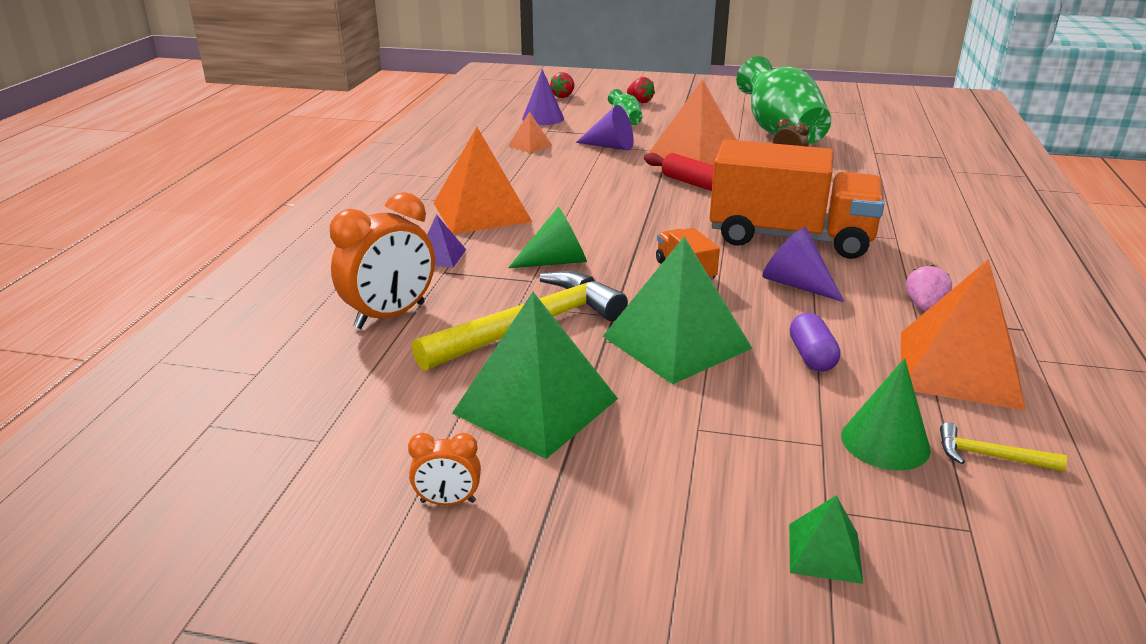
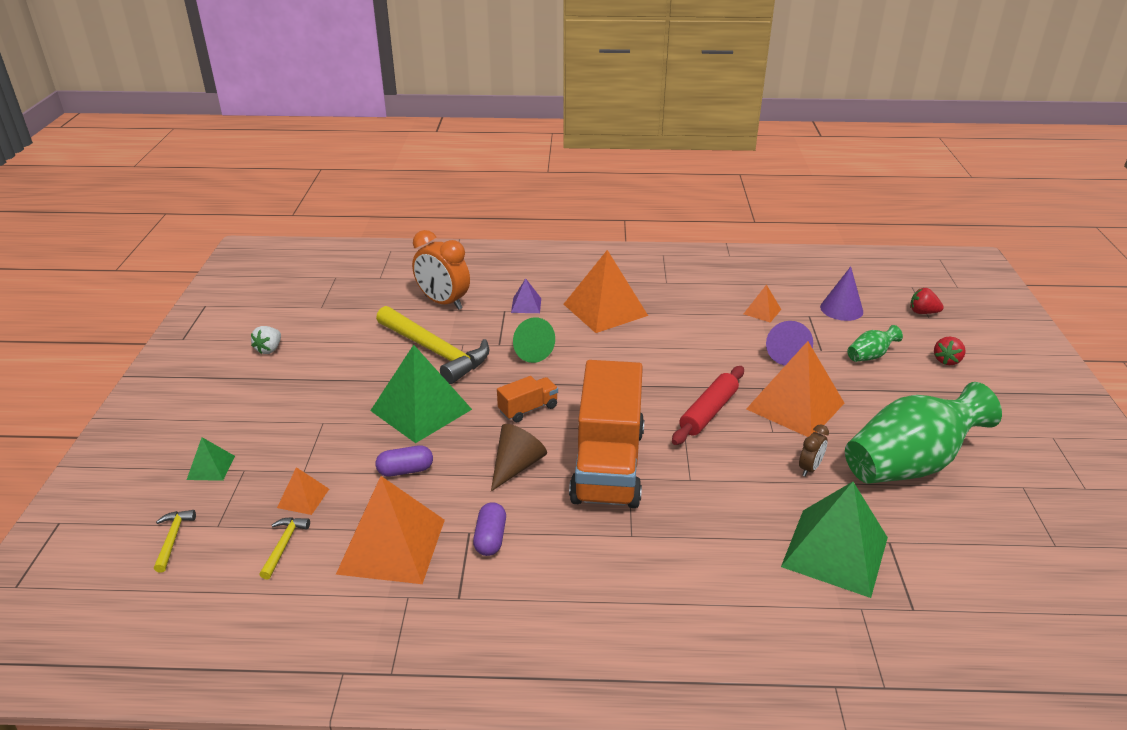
camera: 80 degrees right, 5 degrees up
orange clock [408,433,481,505] -> white strawberry [251,326,281,354]
green pyramid [452,292,618,459] -> green pyramid moved to [781,482,888,598]
purple cone [762,227,844,302] -> brown cone [491,424,547,491]
green cone [841,358,931,470] -> orange pyramid [277,467,329,515]
pink strawberry [906,265,952,311] -> purple capsule [473,502,506,556]
none -> yellow hammer [154,510,196,573]

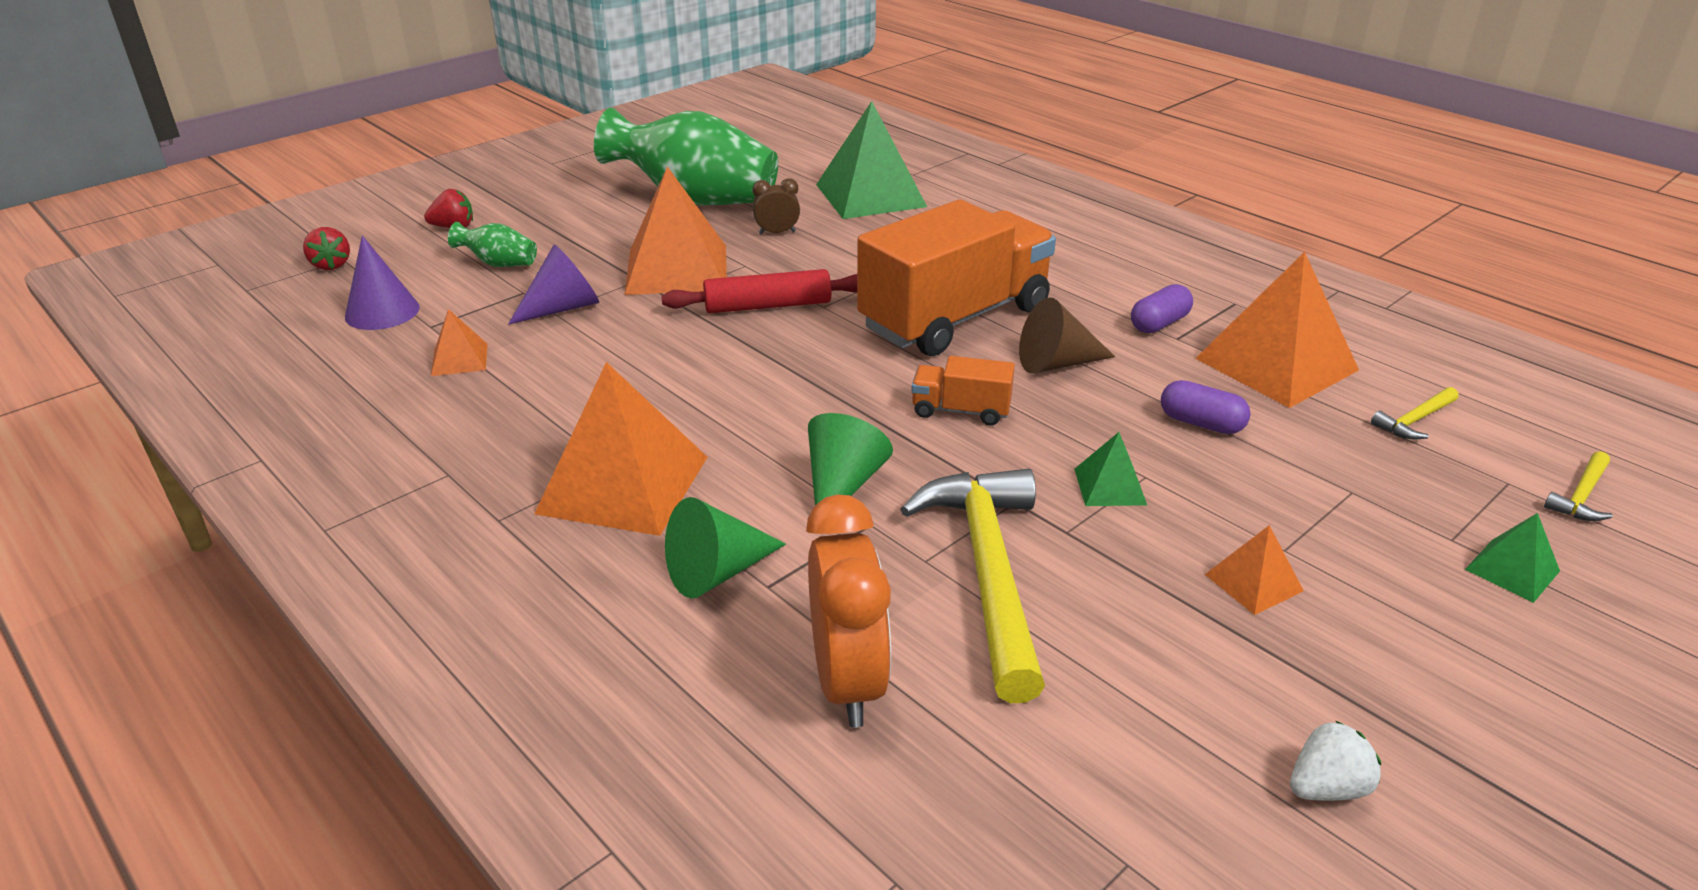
camera: 135 degrees left, 0 degrees up
orange pyramid [277,467,329,515] -> orange pyramid moved to [1205,525,1304,615]
green pyramid [370,345,472,443] -> green pyramid [1074,432,1147,506], size x0.47
purple pyramid [511,278,541,313] -> green cone [665,497,786,598]

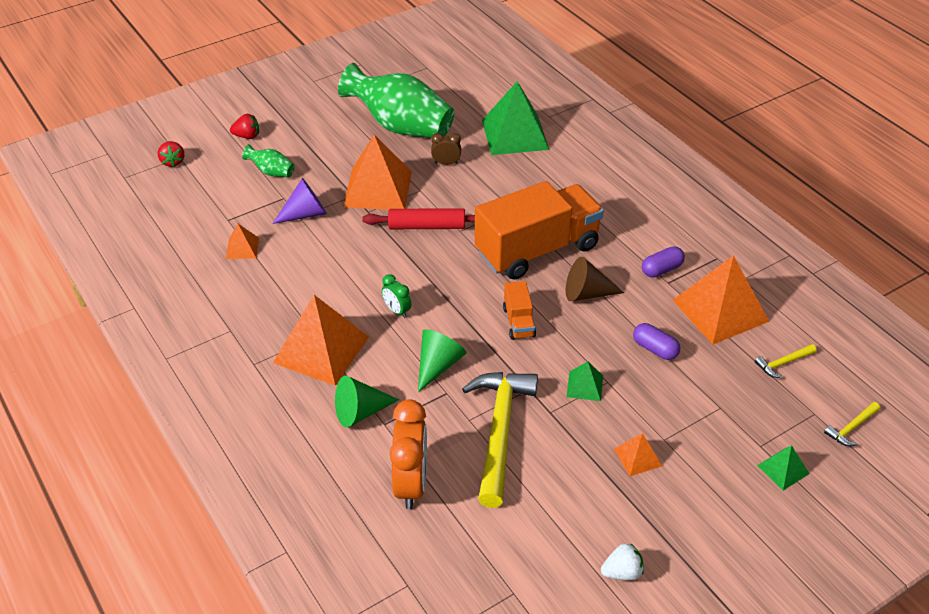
camera: 10 degrees right, 10 degrees up
purple cone [345,235,420,330] -> none
orange truck [911,356,1015,426] -> orange truck turned 120 degrees counterclockwise [503,281,536,340]
none -> green clock [382,274,411,318]

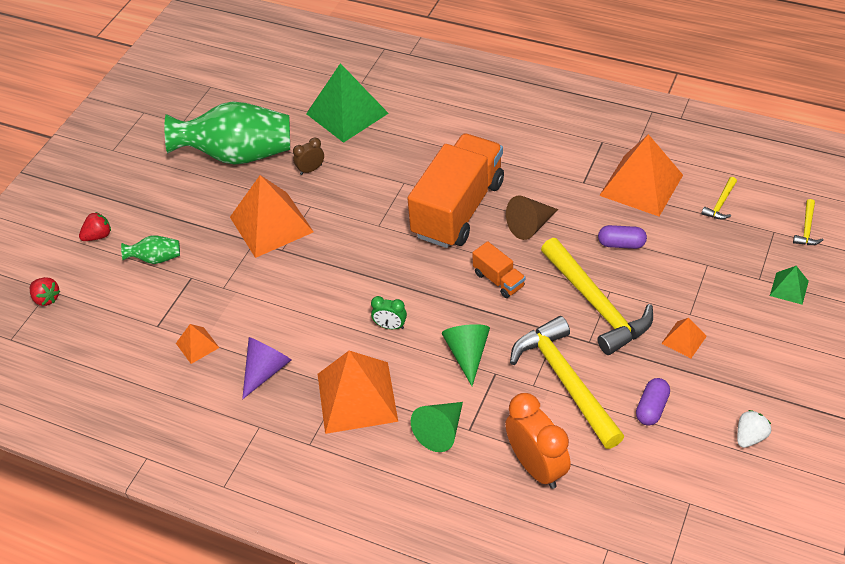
camera: 30 degrees left, 5 degrees up
purple cone [272,178,327,224] -> purple cone moved to [242,337,291,399]
red rolling pin [362,208,475,229] -> none
green pyramid [567,361,603,401] -> yellow hammer [541,238,653,355]
purple capsule [642,246,685,278] -> purple capsule moved to [636,378,670,426]

